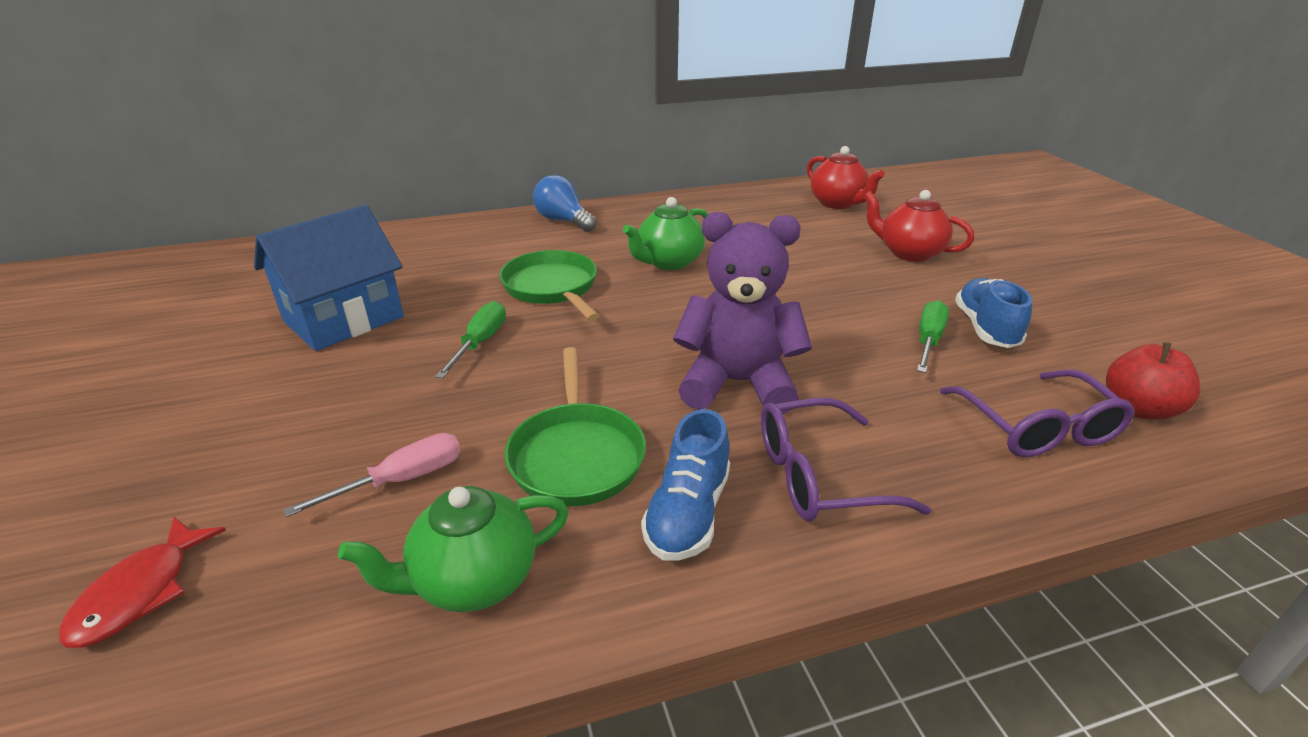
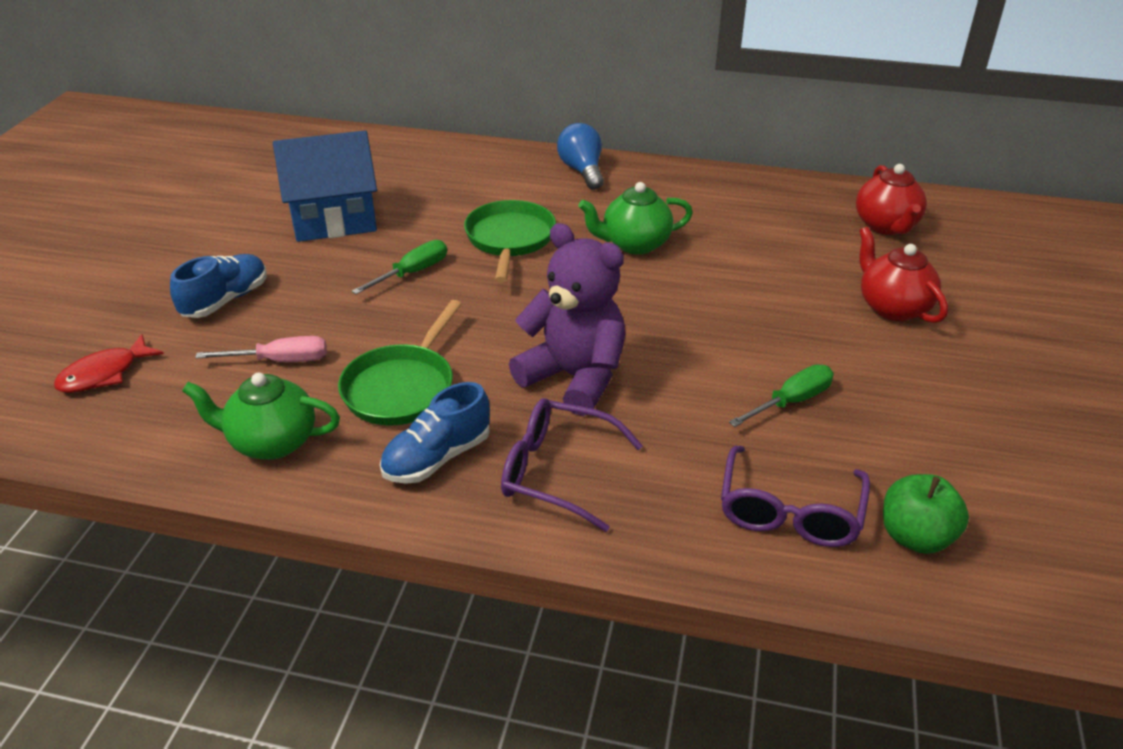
camera: 30 degrees right, 5 degrees up
blue shoe [955,278,1032,348] -> blue shoe moved to [170,254,267,318]
red apple [1106,342,1200,420] -> green apple [883,474,969,554]

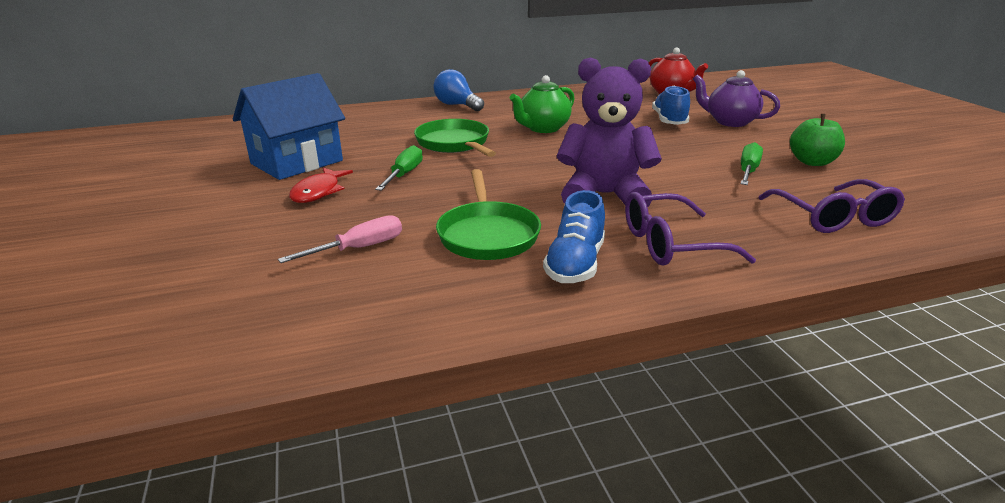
camera: 30 degrees left, 10 degrees down
red fish [54,334,164,393] -> red fish moved to [289,167,353,203]
blue shoe [170,254,267,318] -> blue shoe moved to [652,86,690,125]
green teapot [182,373,340,460] -> none
red teapot [859,227,948,323] -> purple teapot [693,70,780,127]
green apple [883,474,969,554] -> green apple moved to [790,114,845,166]

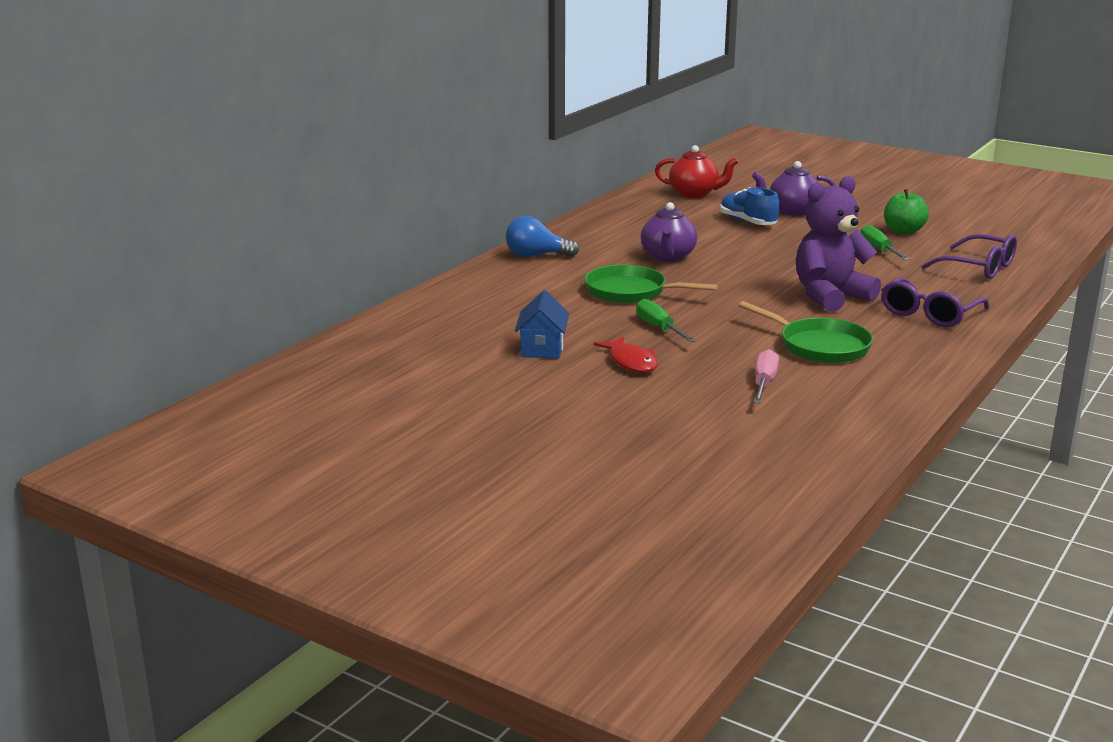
camera: 40 degrees left, 5 degrees down
blue house [233,73,345,180] -> blue house [515,290,569,358], size x0.58
green teapot [510,75,575,133] -> purple teapot [641,202,697,262]
blue shoe [543,190,605,283] -> none

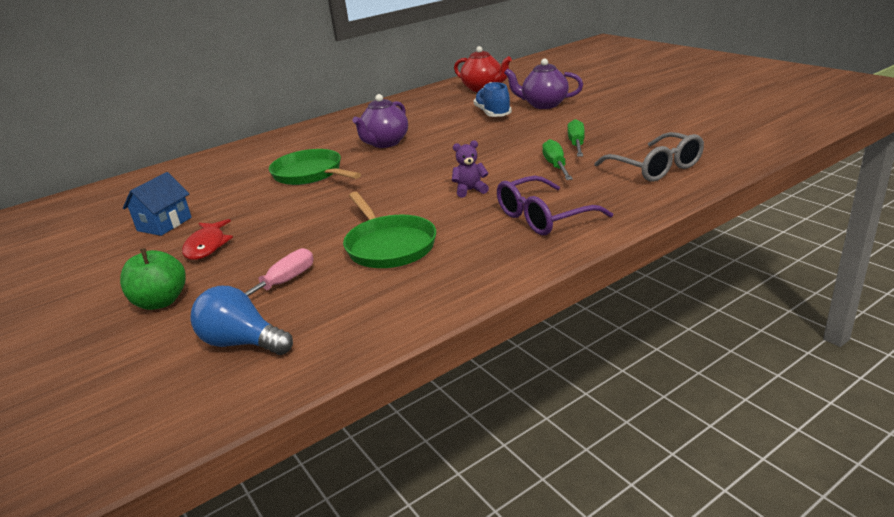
camera: 25 degrees right, 5 degrees up
blue light bulb [506,216,579,257] -> blue light bulb moved to [191,286,293,355]
green screwdriver [636,299,696,342] -> green screwdriver moved to [542,139,573,180]
purple teddy bear [796,176,881,312] -> purple teddy bear [452,140,489,198], size x0.43
green apple [884,189,929,235] -> green apple moved to [120,248,186,310]
purple glasses [921,234,1017,279] -> grey glasses [594,132,704,182]

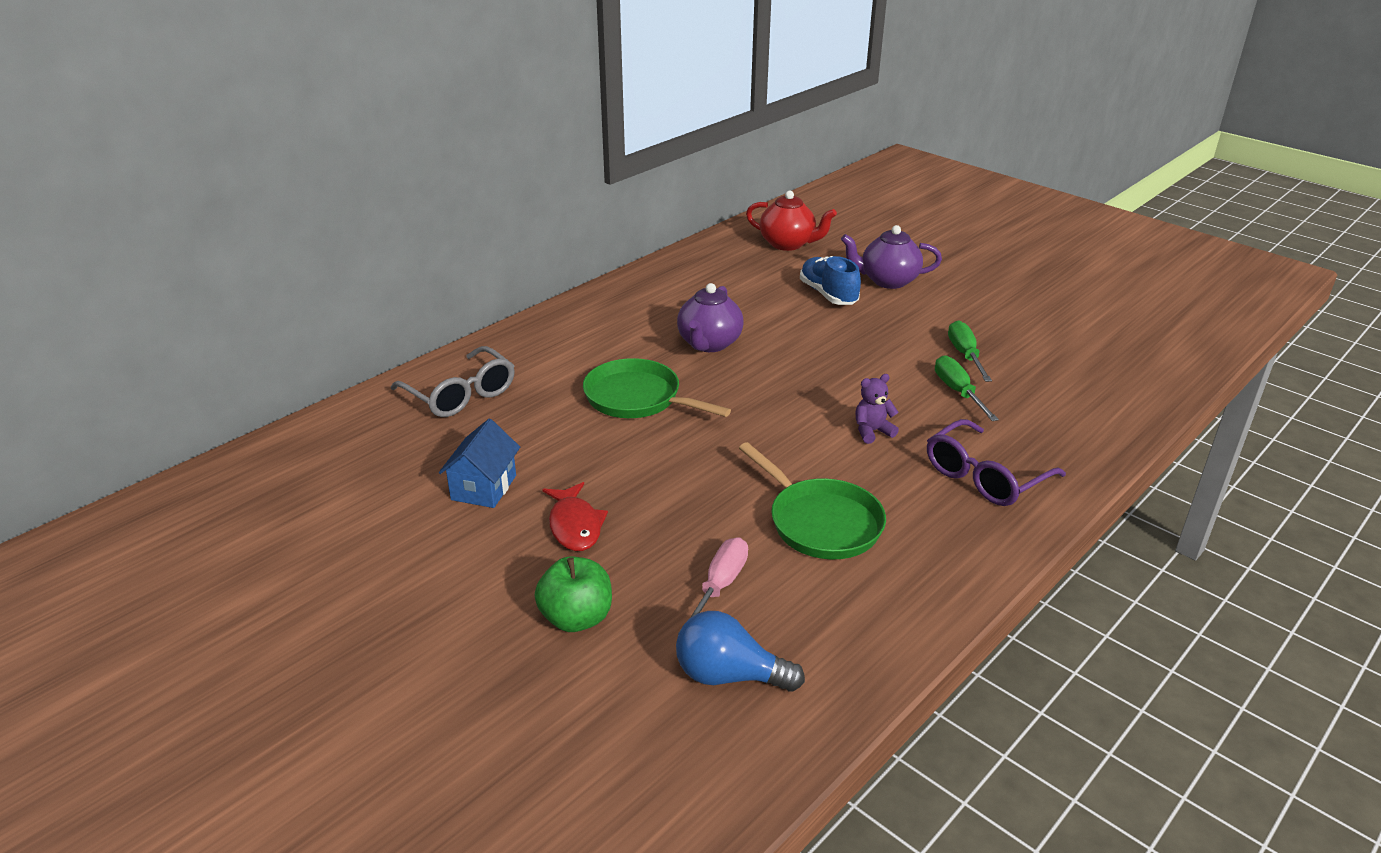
camera: 15 degrees left, 5 degrees up
grey glasses [594,132,704,182] -> grey glasses moved to [391,346,515,417]

